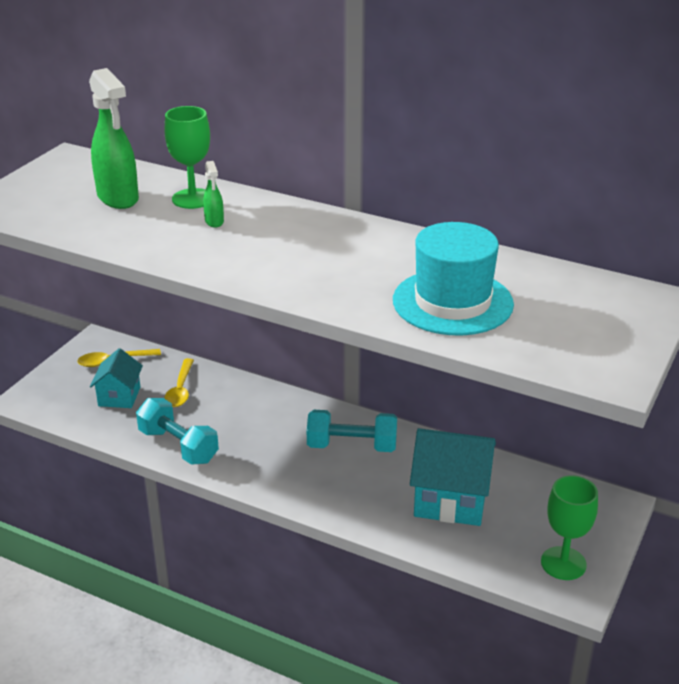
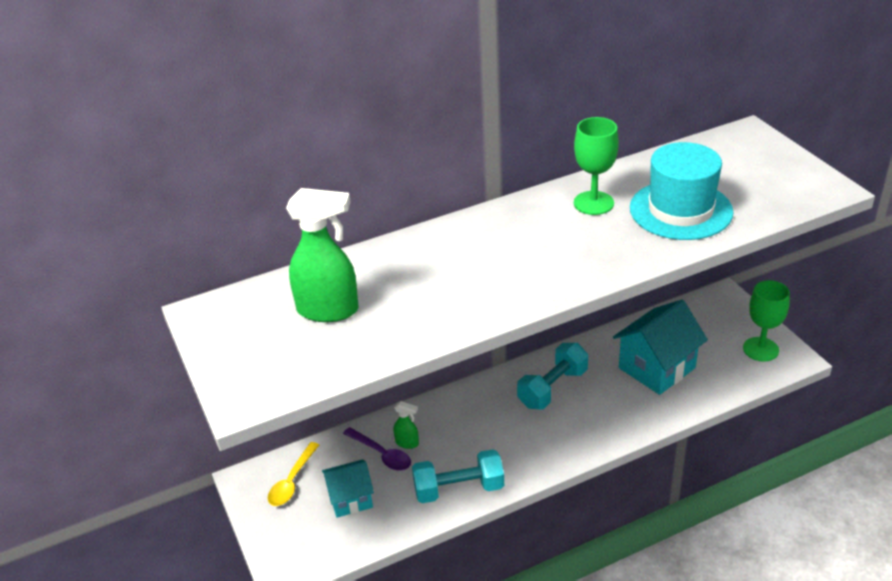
camera: 50 degrees left, 5 degrees up
turquoise house [90,348,143,408] -> turquoise house turned 60 degrees counterclockwise [322,459,374,518]
green goblet [164,106,210,209] -> green goblet moved to [574,117,619,215]
yellow spoon [164,358,194,407] -> purple spoon [343,427,411,471]
green spray bottle [203,161,224,228] -> green spray bottle moved to [394,401,419,449]

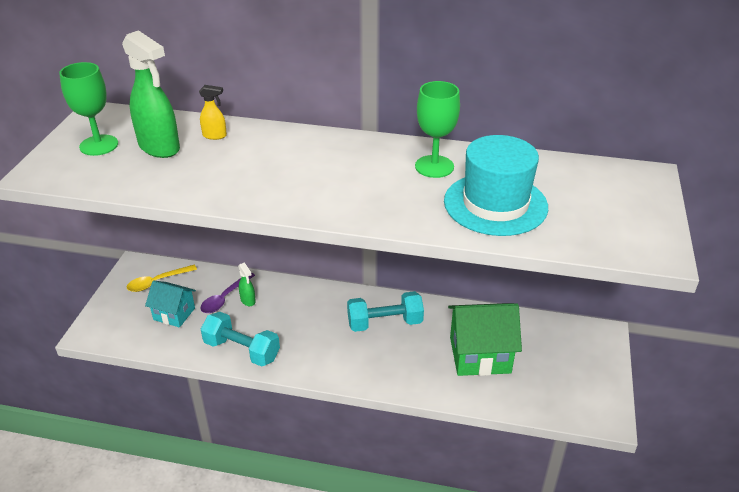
camera: 35 degrees right, 0 degrees up
purple spoon [343,427,411,471] -> purple spoon turned 45 degrees clockwise [200,273,255,313]
turquoise house [613,300,708,395] -> green house [448,303,522,376]
green goblet [743,280,790,362] -> green goblet moved to [59,62,118,156]
none -> yellow spray bottle [199,85,227,140]

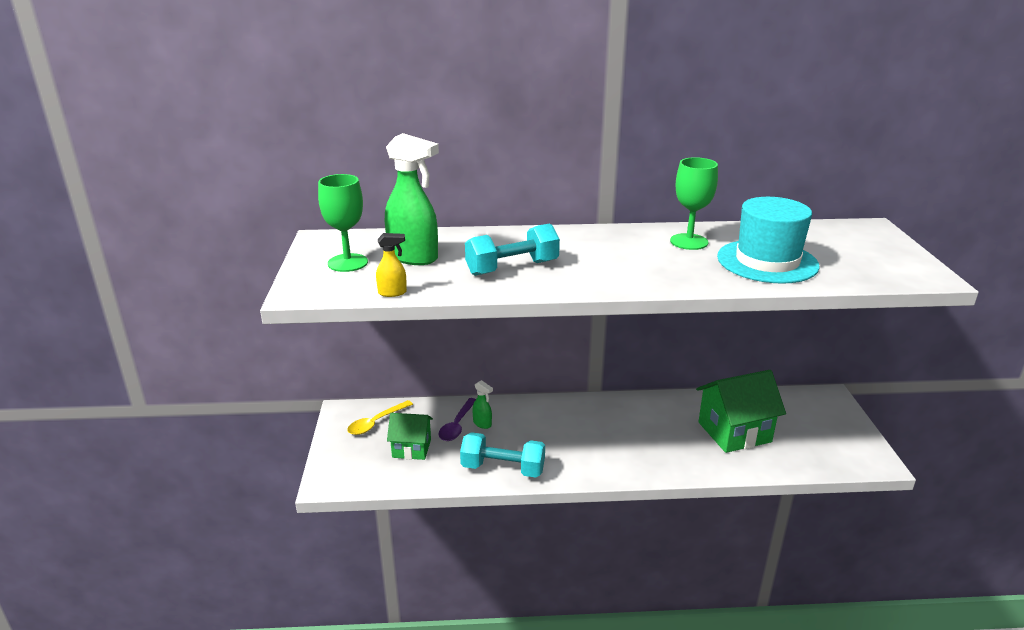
camera: 15 degrees left, 10 degrees down
turquoise house [145,281,196,328] -> green house [387,413,433,460]
yellow spray bottle [199,85,227,140] -> yellow spray bottle moved to [376,233,407,297]
turquoise dumbbell [347,291,424,332] -> turquoise dumbbell moved to [465,223,560,276]

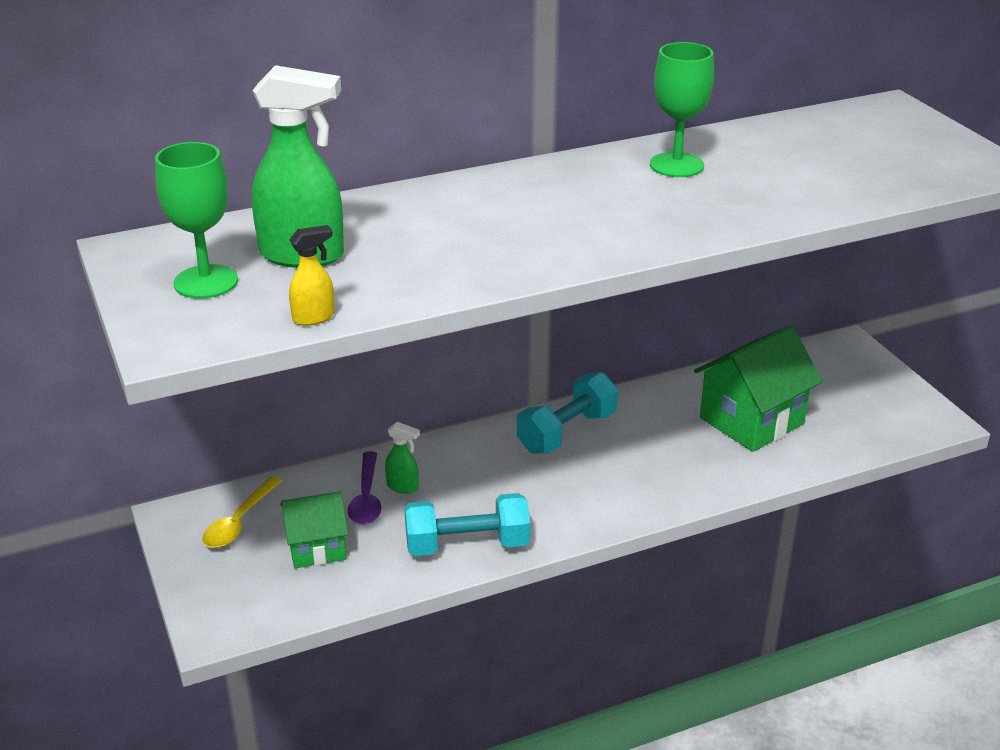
camera: 20 degrees left, 5 degrees up
turquoise dumbbell [465,223,560,276] -> turquoise dumbbell moved to [517,372,618,454]
turquoise hat [717,197,820,284] -> none

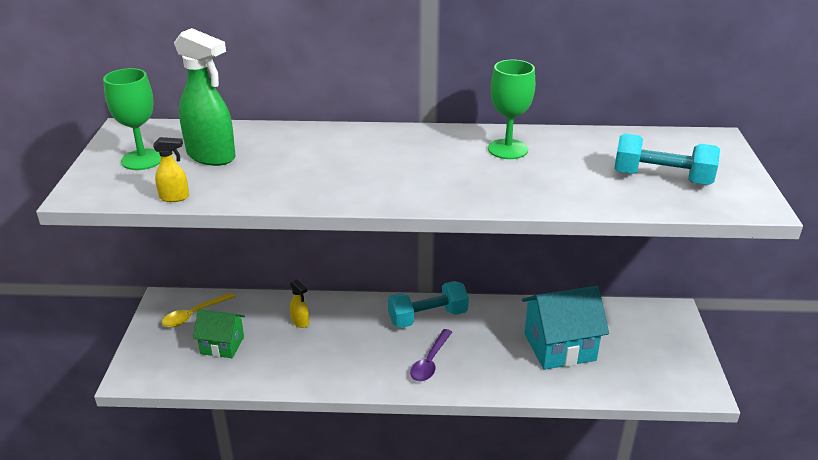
camera: 25 degrees right, 0 degrees up
purple spoon [348,452,381,525] -> purple spoon moved to [410,329,452,382]
green spray bottle [385,422,420,494] -> yellow spray bottle [290,279,309,328]
turquoise dumbbell [404,493,530,556] -> turquoise dumbbell moved to [614,134,720,185]
green house [694,325,822,452] -> turquoise house [522,286,609,370]

